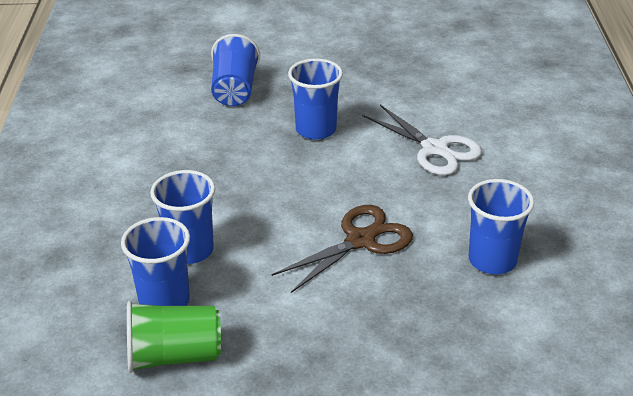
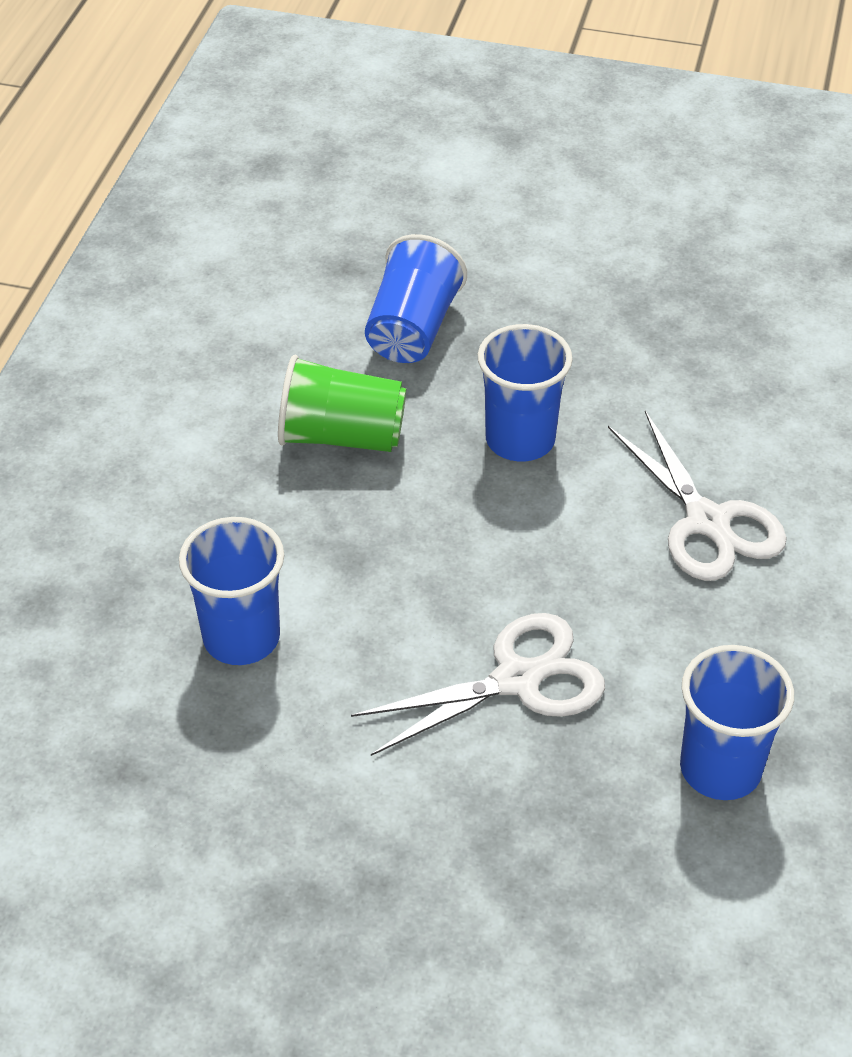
camera: 15 degrees right, 10 degrees up
blue cup [121,217,190,306] -> none
green cup [127,301,221,373] -> green cup moved to [278,355,406,452]
brown scissors [272,205,413,293] -> white scissors [351,613,605,756]

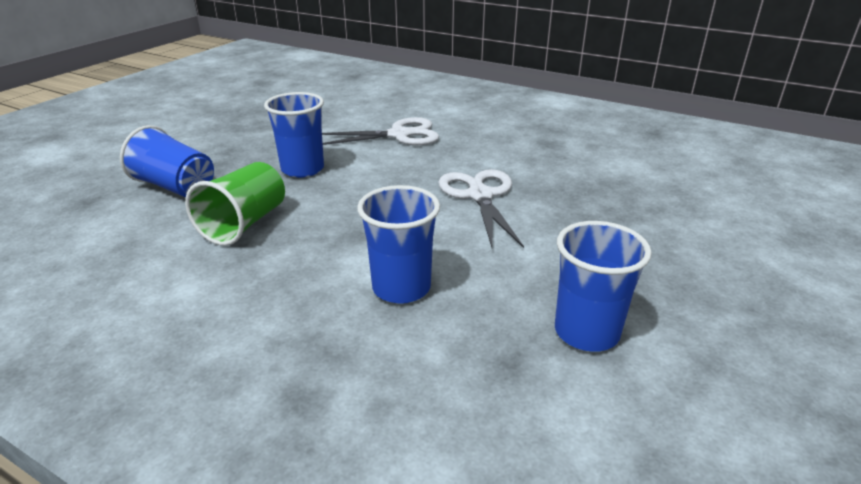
camera: 75 degrees left, 15 degrees down
blue cup [680,645,794,800] -> blue cup moved to [555,221,652,352]

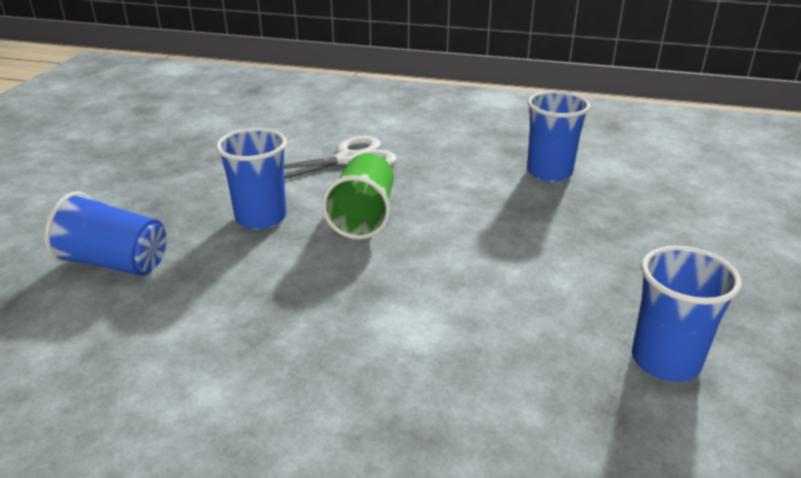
camera: 15 degrees left, 0 degrees up
green cup [185,162,285,246] -> green cup moved to [322,153,394,239]
blue cup [357,185,440,304] -> blue cup moved to [527,91,591,182]
white scissors [438,169,524,248] -> none

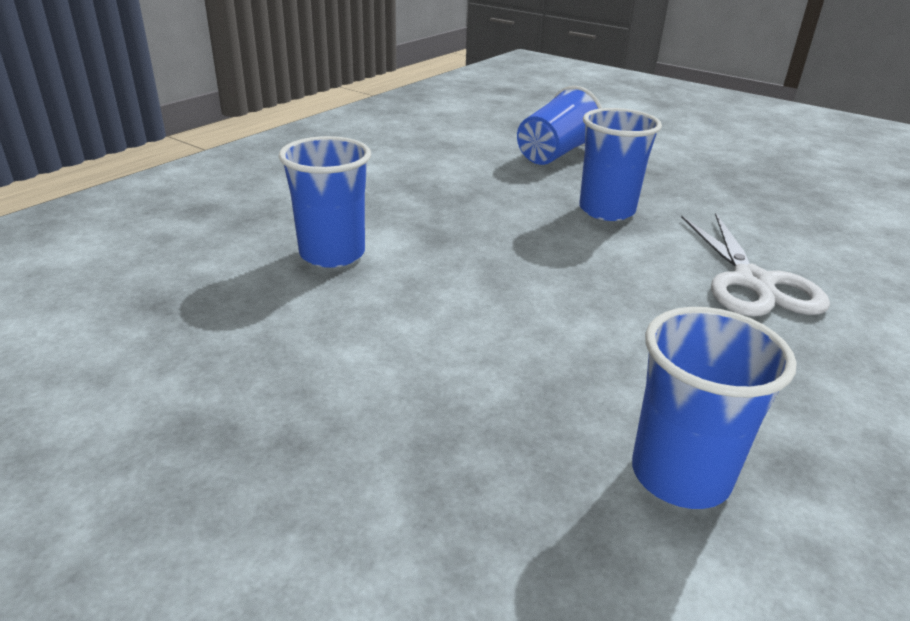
camera: 110 degrees right, 0 degrees up
green cup [322,153,394,239] -> none
blue cup [632,246,742,382] -> blue cup moved to [279,136,371,268]

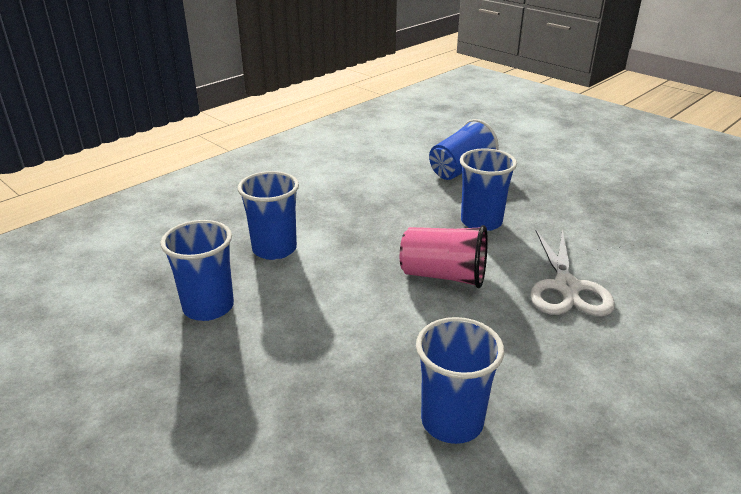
camera: 10 degrees right, 0 degrees up
none -> blue cup [160,220,234,321]
none -> pink cup [400,225,488,288]

